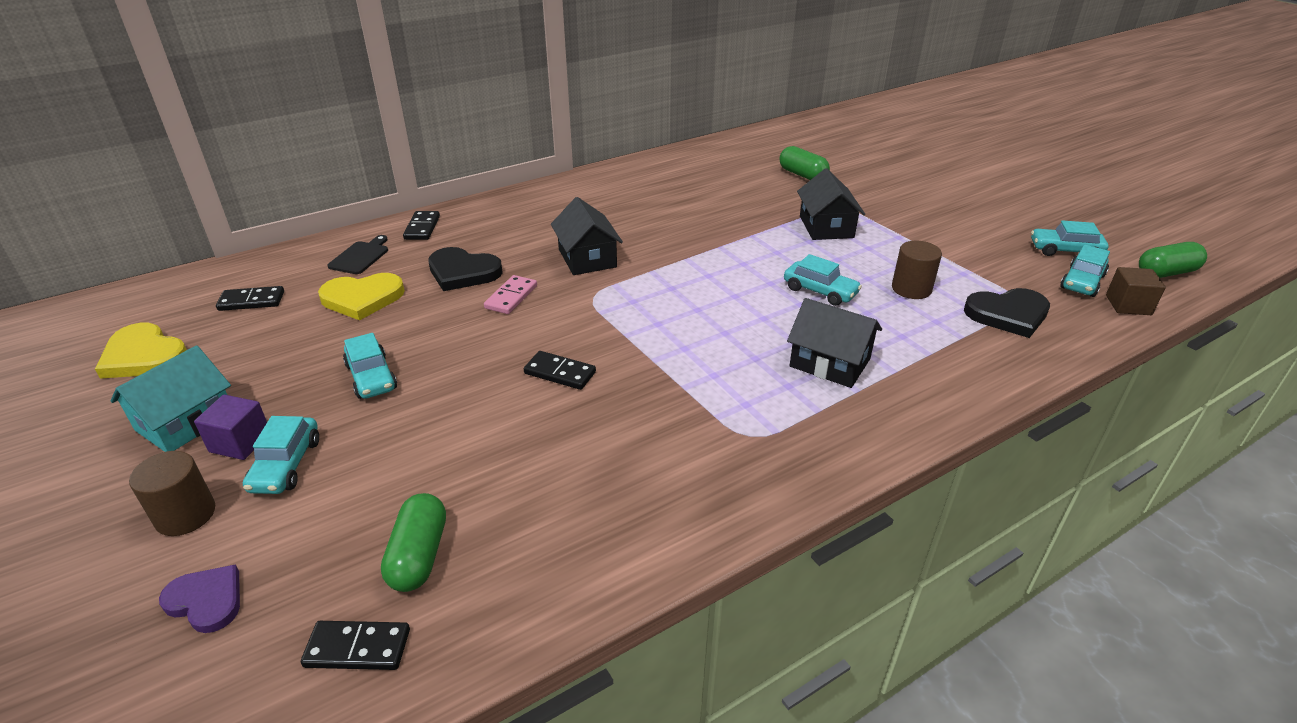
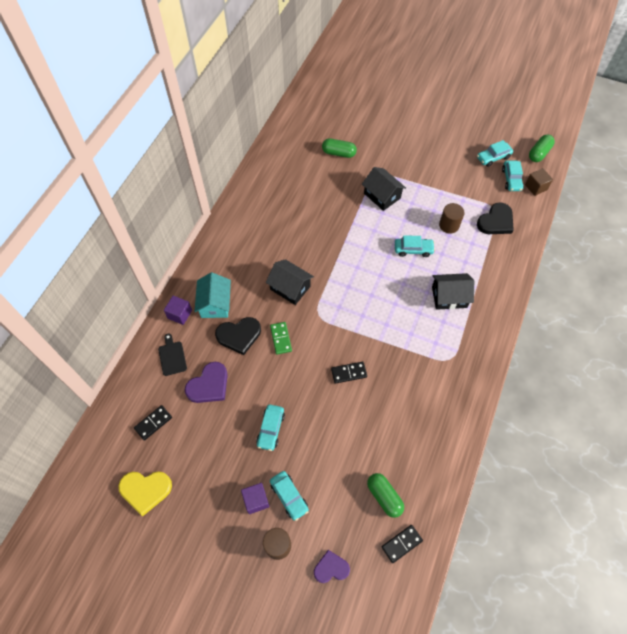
camera: 35 degrees left, 25 degrees up
turquoise house [111,345,231,452] -> turquoise house moved to [194,272,231,318]
yellow heart [318,273,405,321] -> purple heart [185,362,228,403]
turquoise car [343,333,397,399] -> turquoise car turned 75 degrees clockwise [256,404,285,451]
black domino [403,211,440,240] -> purple cube [164,296,192,325]
pink domino [484,275,537,314] -> green domino [270,322,292,355]

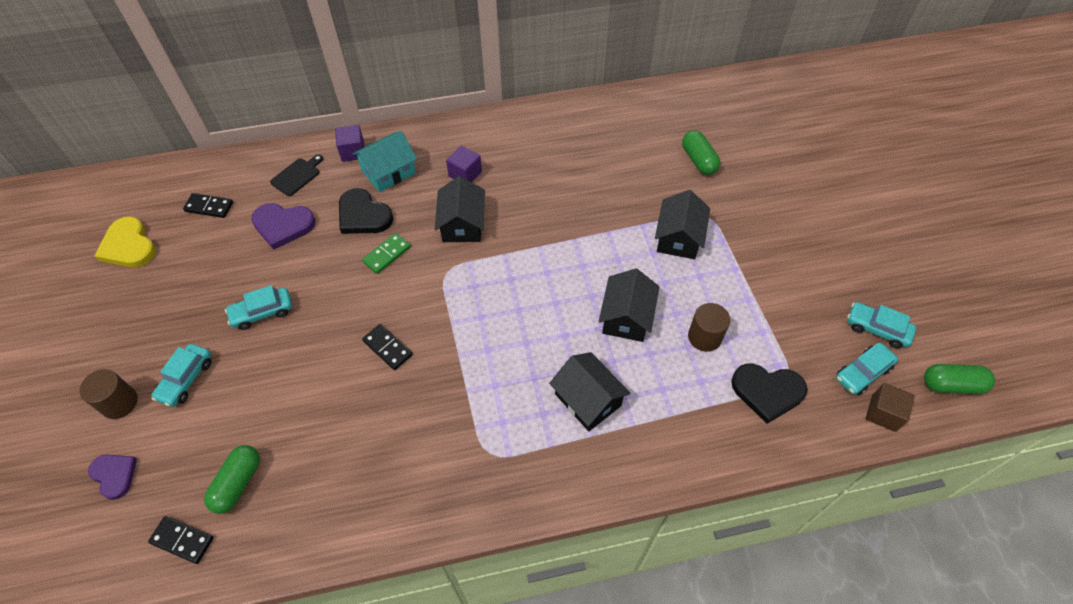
camera: 55 degrees right, 5 degrees down
purple cube [241,483,269,514] -> purple cube moved to [446,145,482,182]
turquoise car [395,235,435,257] -> black house [599,268,659,342]

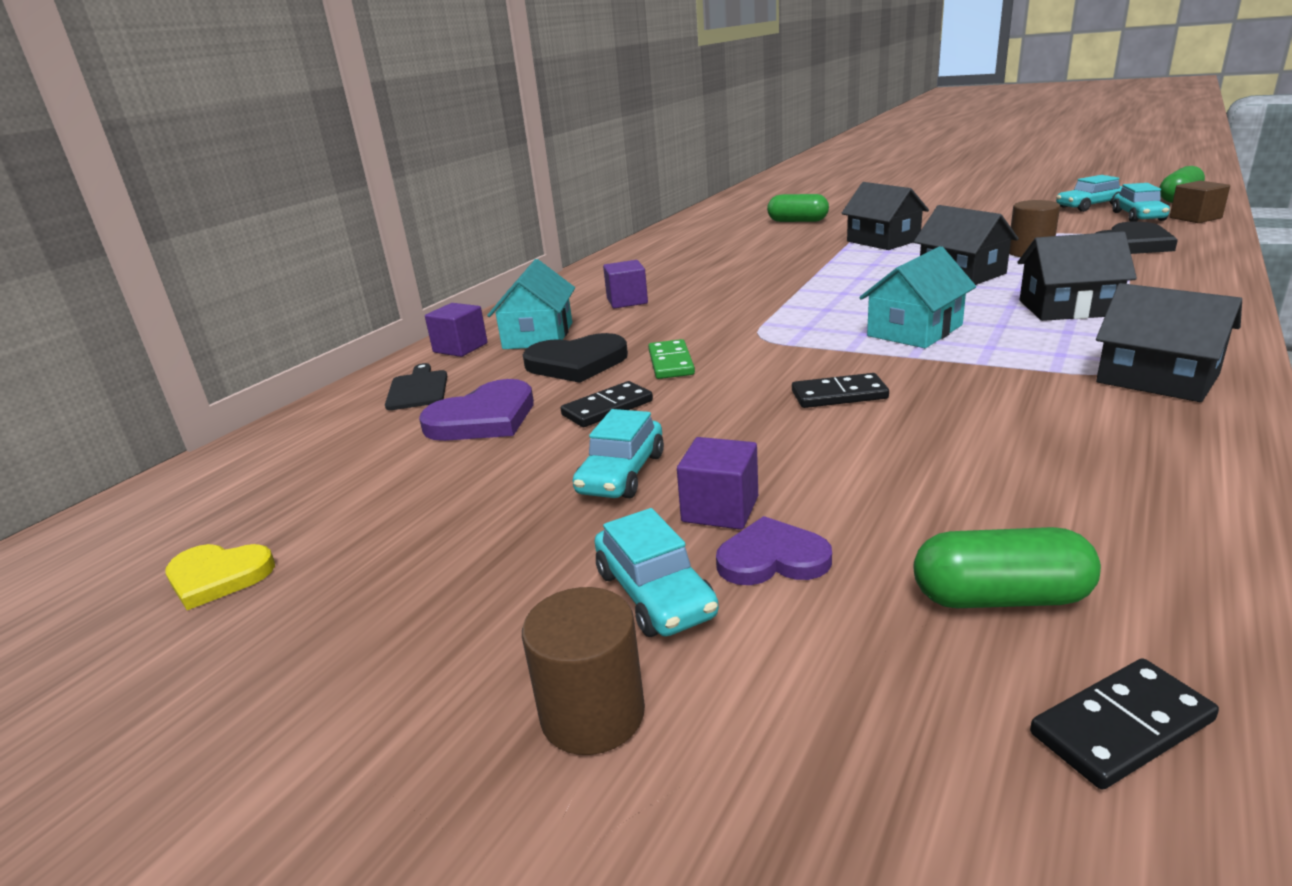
camera: 45 degrees left, 30 degrees down
purple heart [88,455,137,500] -> purple heart moved to [716,516,832,585]
yellow heart [95,216,156,268] -> yellow heart [165,544,275,610], size x0.66
black domino [183,193,233,218] -> black domino moved to [560,381,653,427]
green capsule [204,445,260,514] -> green capsule turned 60 degrees counterclockwise [914,527,1101,608]
black house [435,176,485,242] -> black house moved to [1096,283,1242,402]
none -> purple cube [677,437,758,530]
none -> turquoise house [859,246,976,348]

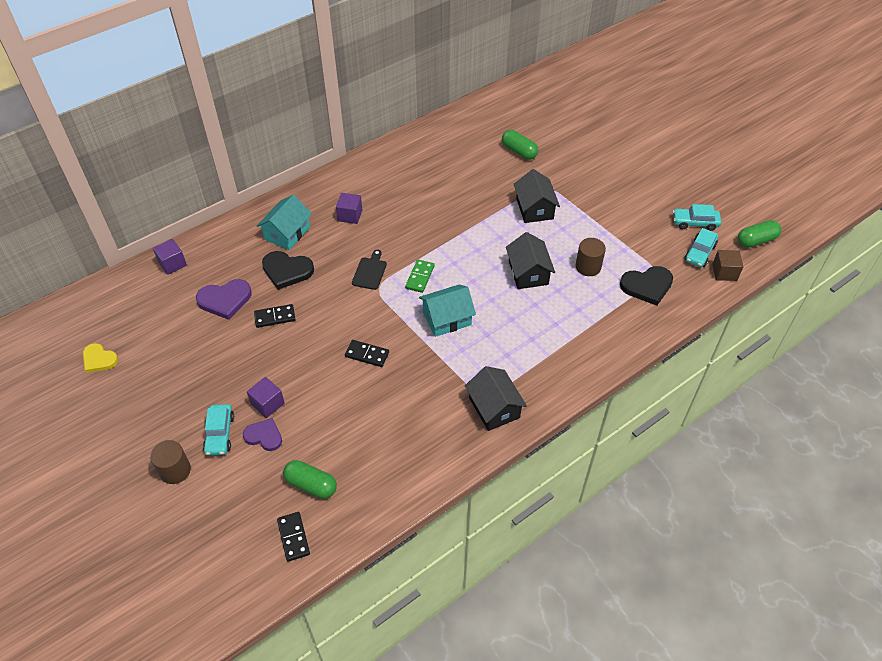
camera: 20 degrees right, 25 degrees up
black cutting board [385,363,447,410] -> black cutting board moved to [352,250,387,290]
purple cube [425,303,488,357] -> purple cube moved to [153,239,187,275]
turquoise car [573,409,664,498] -> none
green domino [648,339,695,379] -> green domino moved to [405,259,434,293]
black house [1017,231,1137,321] -> none
black domino [1030,658,1219,790] -> black domino turned 75 degrees clockwise [277,512,310,562]

